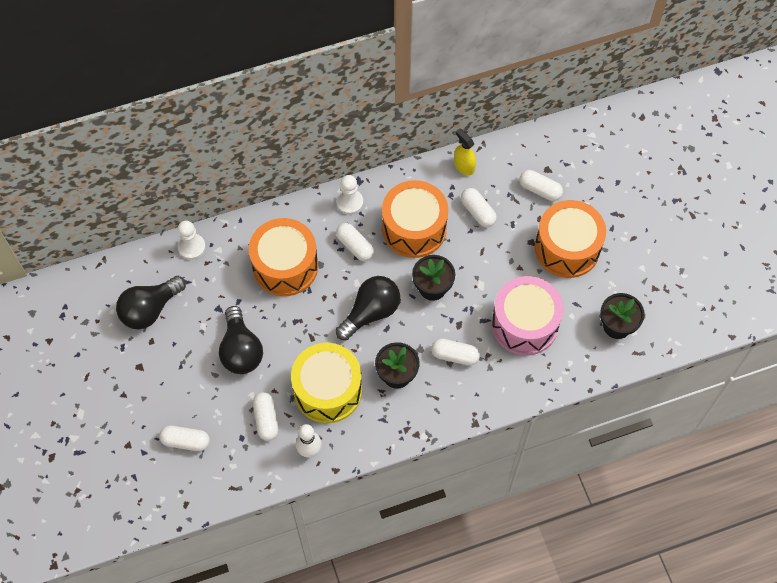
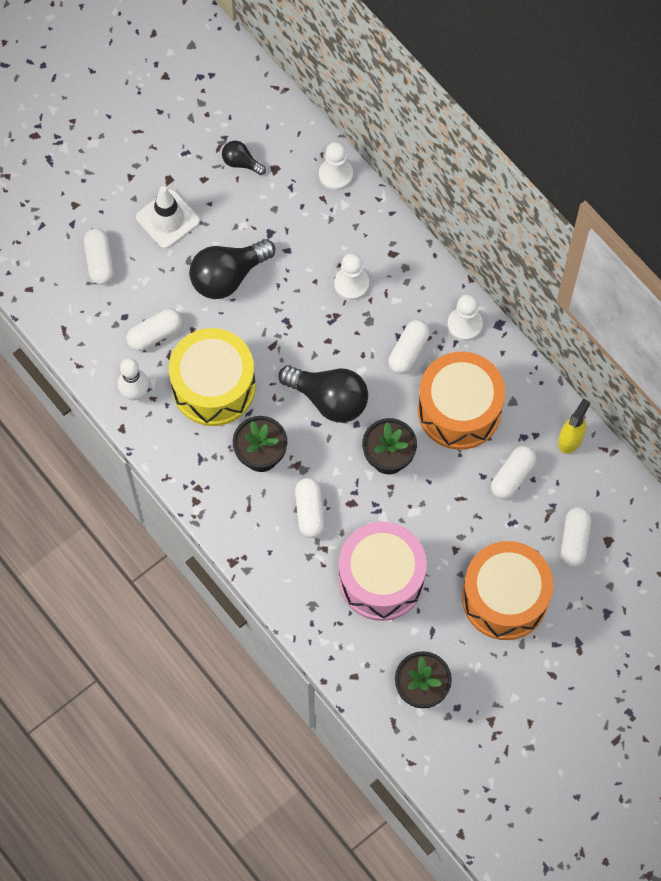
camera: 70 degrees right, 5 degrees up
black light bulb [116,276,186,329] -> black light bulb [222,141,266,175], size x0.51
orange drum [249,218,318,296] -> white pawn [334,253,369,300]
none -> white traffic cone [136,186,200,249]

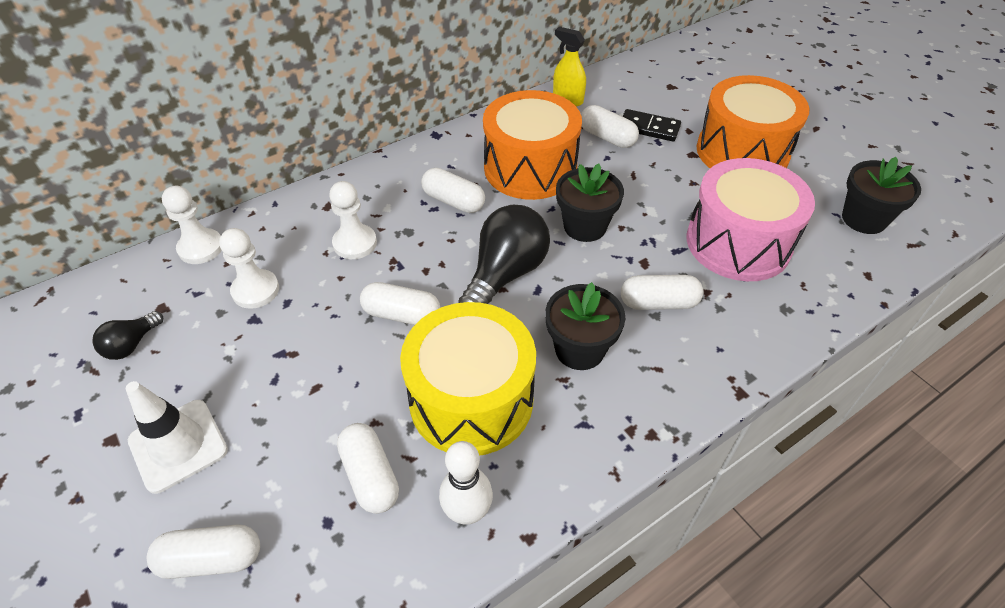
camera: 85 degrees left, 20 degrees down
black light bulb [189,239,275,299] -> none
white pawn [448,294,483,341] -> white pawn moved to [219,228,279,309]
white capsule [561,507,592,567] -> white capsule moved to [360,282,440,325]
none -> black domino [622,109,681,142]

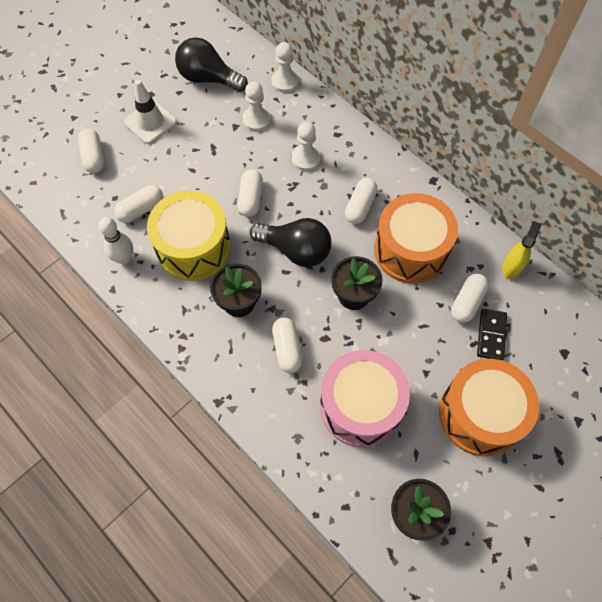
camera: 80 degrees right, 15 degrees up
black light bulb [92,311,163,360] -> black light bulb [175,37,248,92], size x1.94

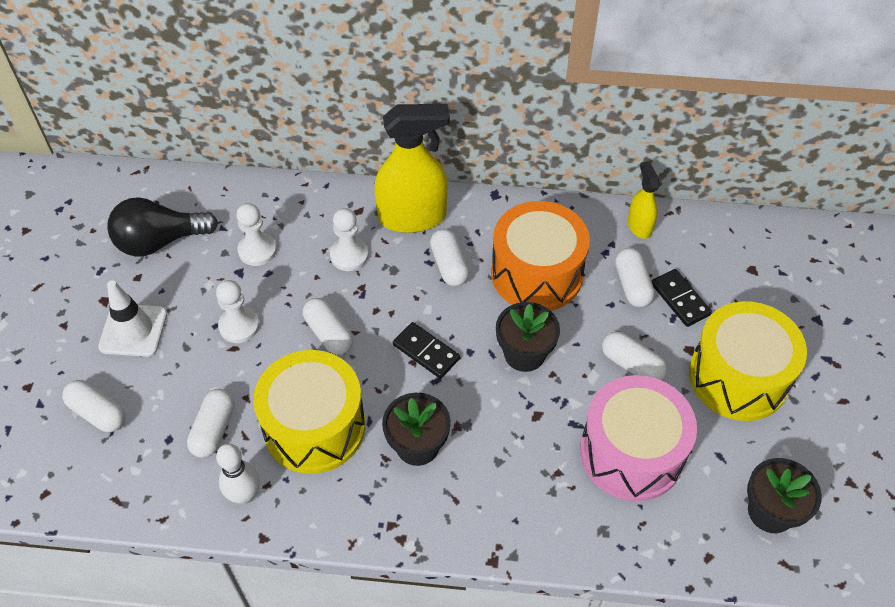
camera: 40 degrees left, 10 degrees down
black light bulb [250,218,331,267] -> black domino [393,322,460,379]
white pawn [271,42,299,93] -> white pawn moved to [216,280,260,343]
white capsule [272,317,303,373] -> white capsule moved to [602,331,668,381]
orange drum [439,359,539,456] -> yellow drum [689,301,807,421]
none -> yellow spray bottle [374,104,450,233]

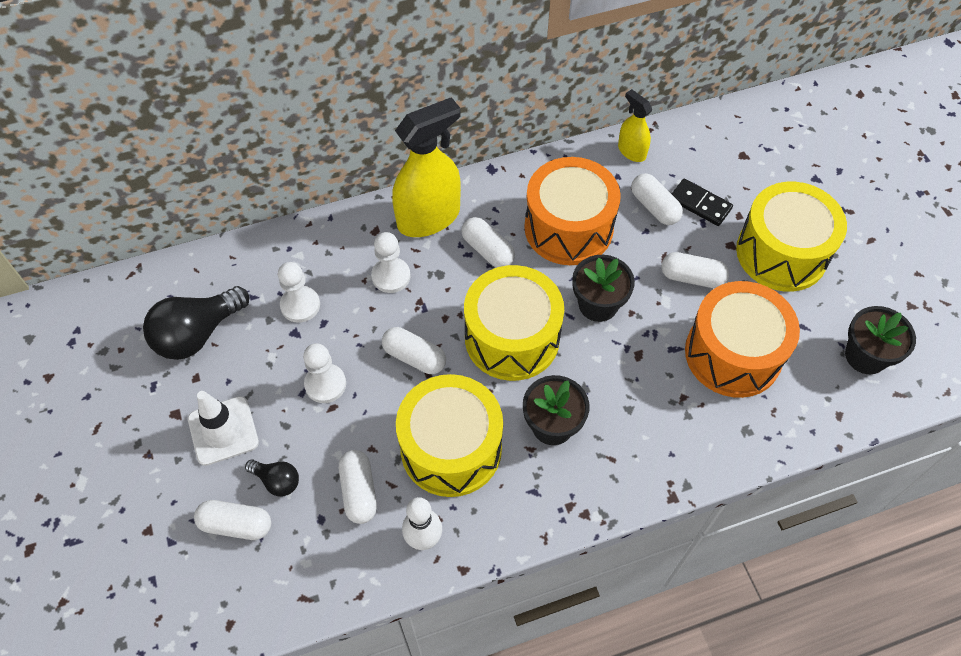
camera: 25 degrees left, 5 degrees up
black domino [393,322,460,379] -> yellow drum [464,265,564,381]
pink drum [580,375,697,501] -> orange drum [685,281,800,398]
none -> black light bulb [245,459,299,496]

